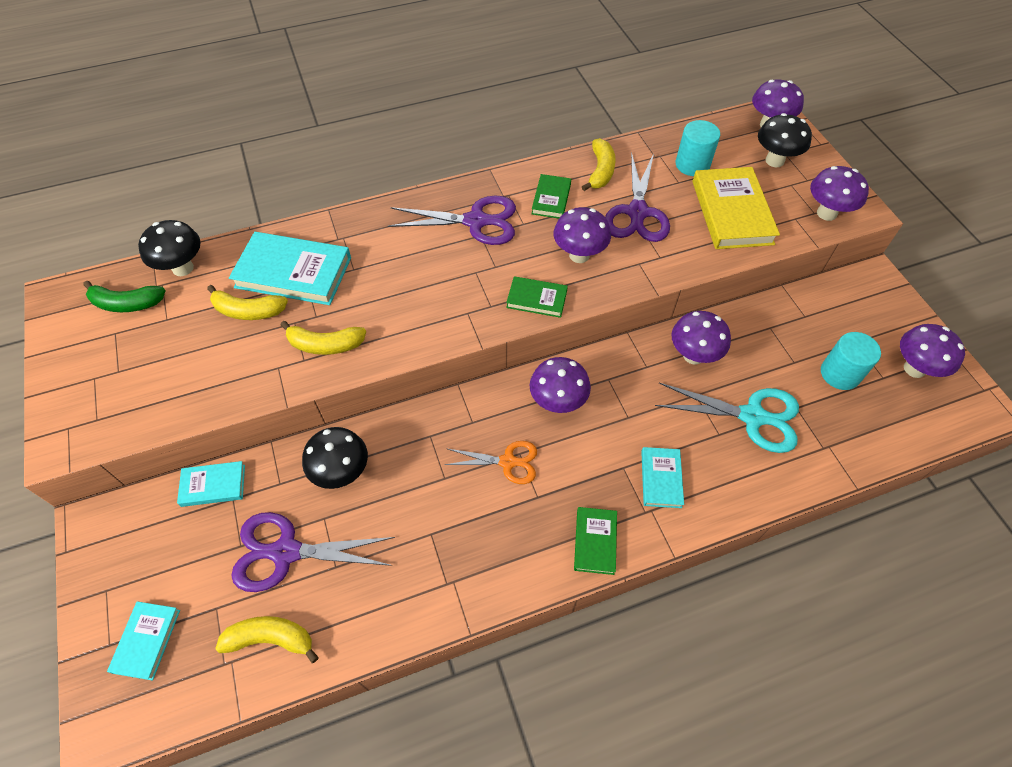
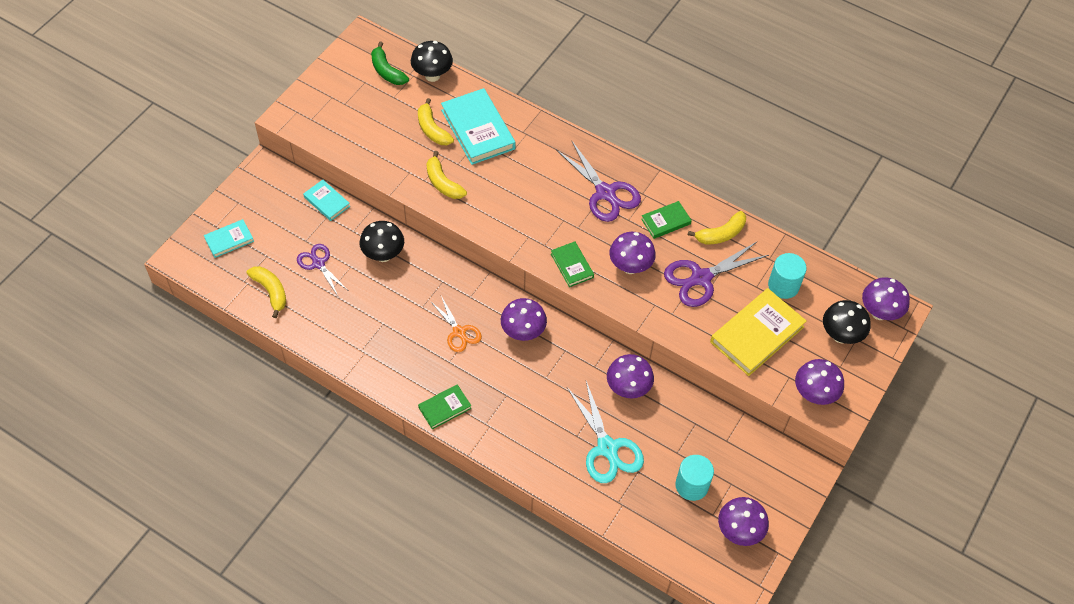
camera: 50 degrees right, 0 degrees up
purple scissors [231,512,395,592] -> purple scissors [297,244,349,296], size x0.63
turquoise book [641,447,684,508] -> none

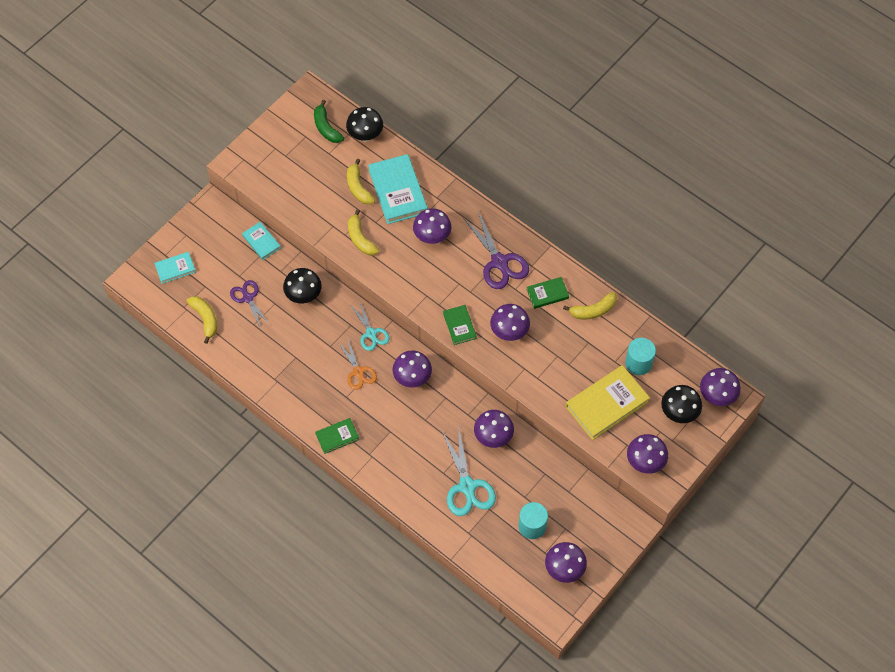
camera: 10 degrees right, 5 degrees up
purple scissors [664,241,769,307] -> none
none -> turquoise scissors [351,302,389,351]
none -> purple mushroom [413,208,451,244]

